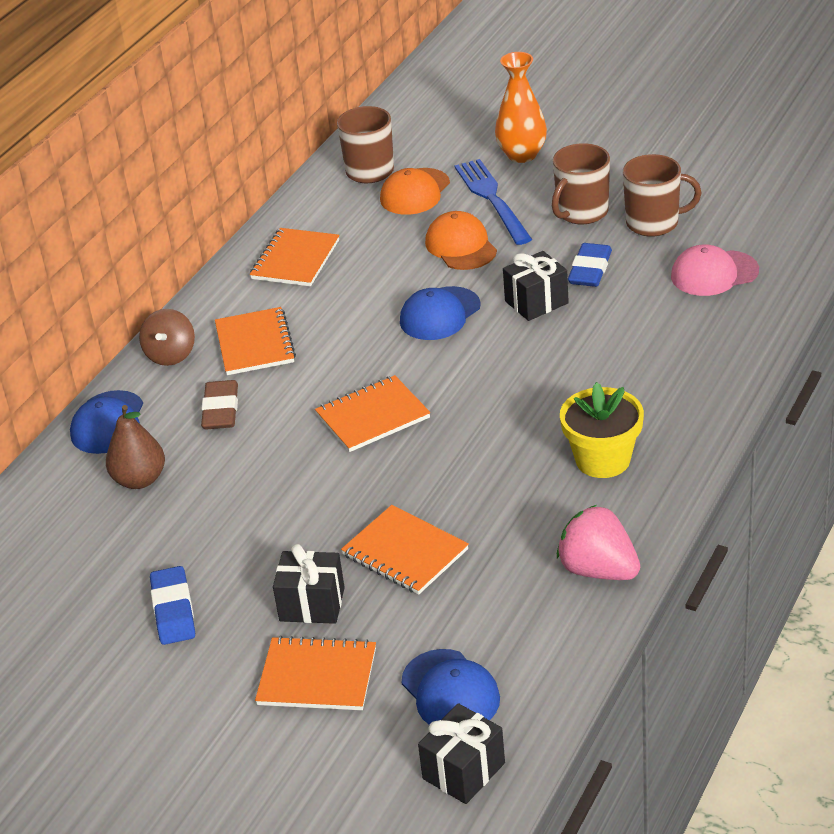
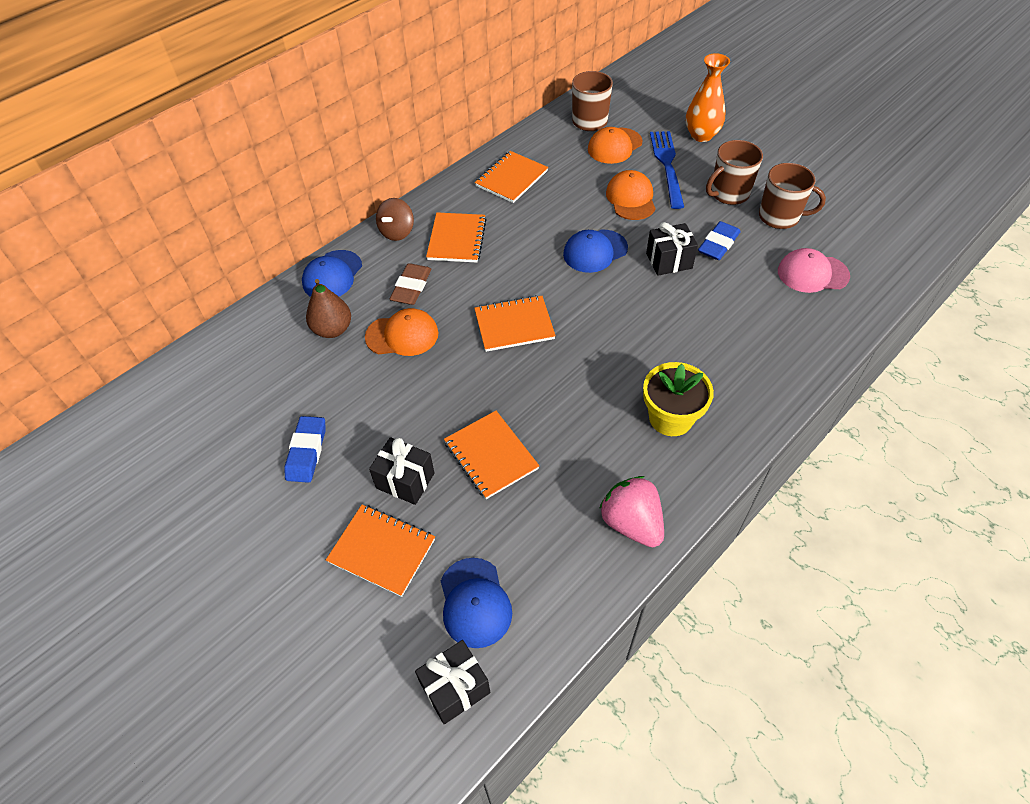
camera: 15 degrees right, 15 degrees up
none -> orange cap [365,308,439,356]

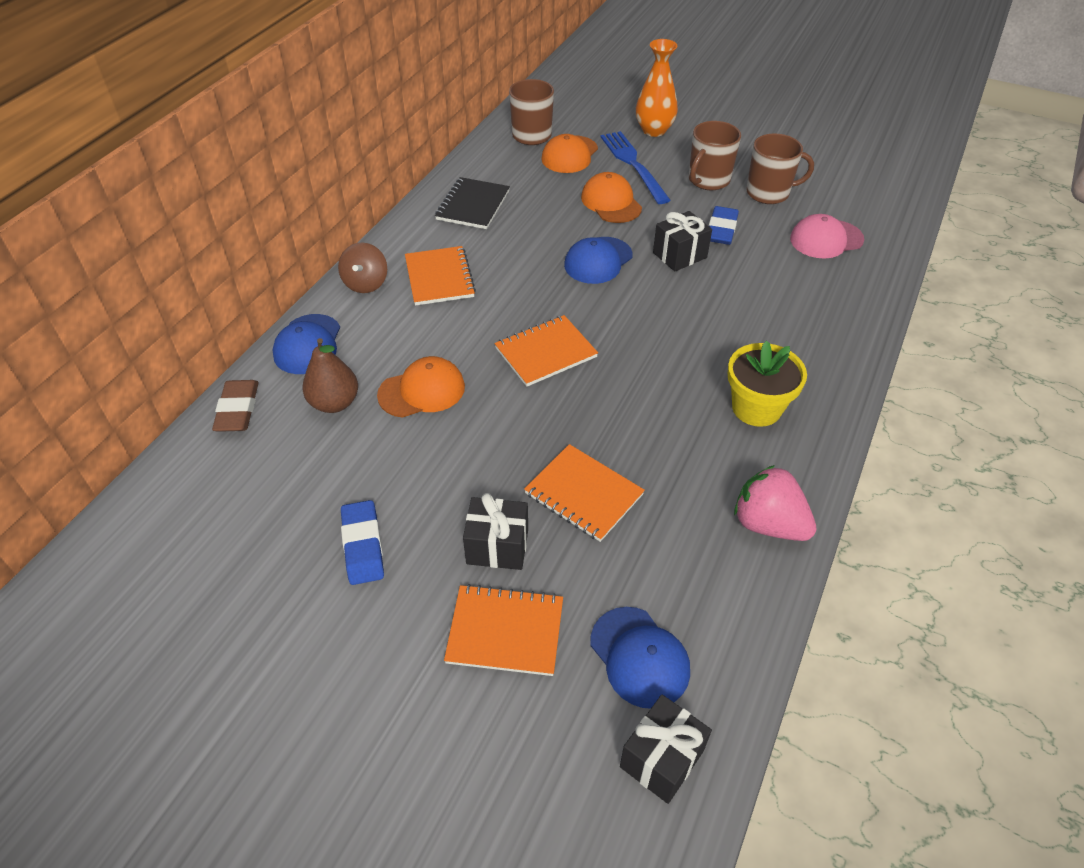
camera: 20 degrees left, 5 degrees down
brown eraser [390,263,431,305] -> brown eraser moved to [212,380,258,432]
orange notebook [475,151,548,203] -> black notebook [435,177,510,229]

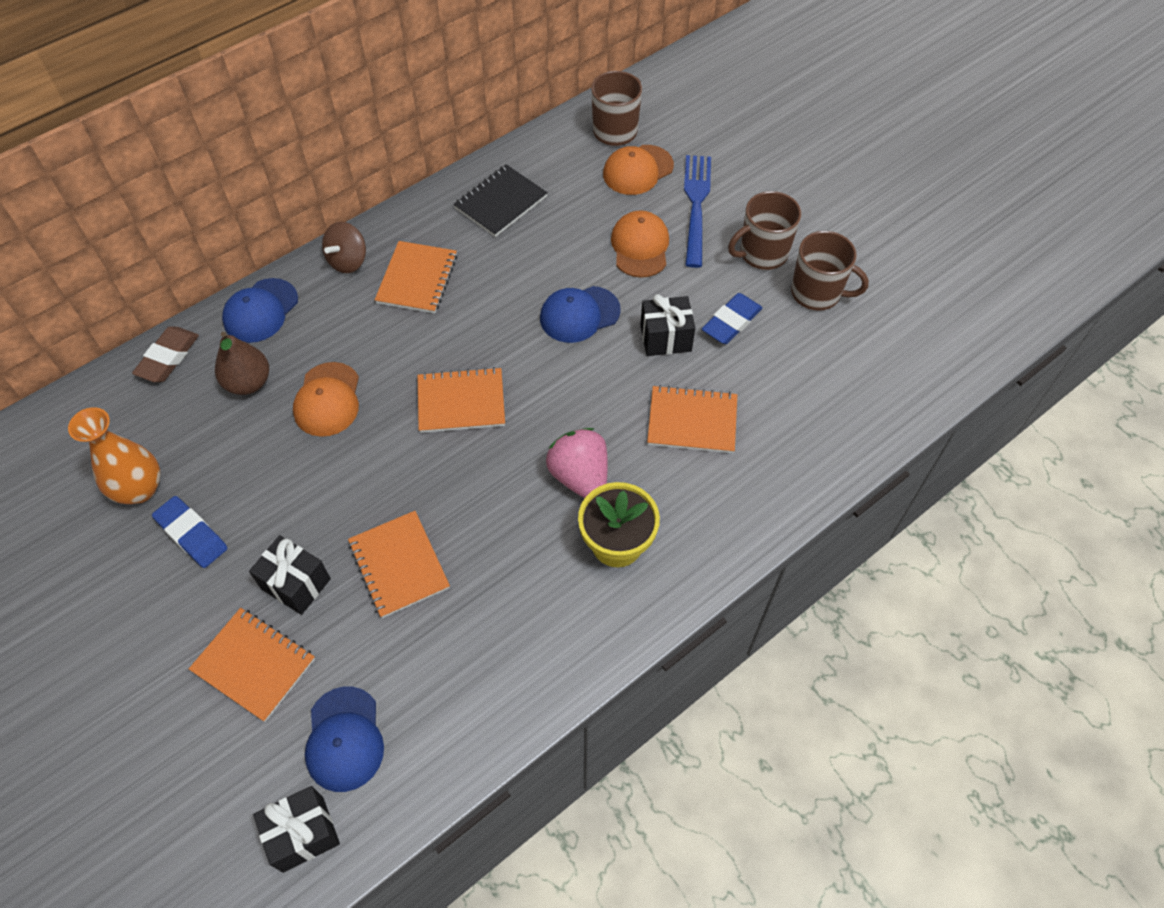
camera: 25 degrees right, 10 degrees up
blue eraser [341,500,384,585] -> blue eraser turned 60 degrees counterclockwise [152,496,227,568]
orange cap [377,356,465,418] -> orange cap turned 90 degrees clockwise [293,362,359,437]
orange vase [636,39,678,137] -> orange vase moved to [68,407,160,504]
pink strawberry [734,465,817,541] -> pink strawberry moved to [546,428,608,498]
pink cap [790,214,864,259] -> none
none -> orange notebook [647,385,737,453]

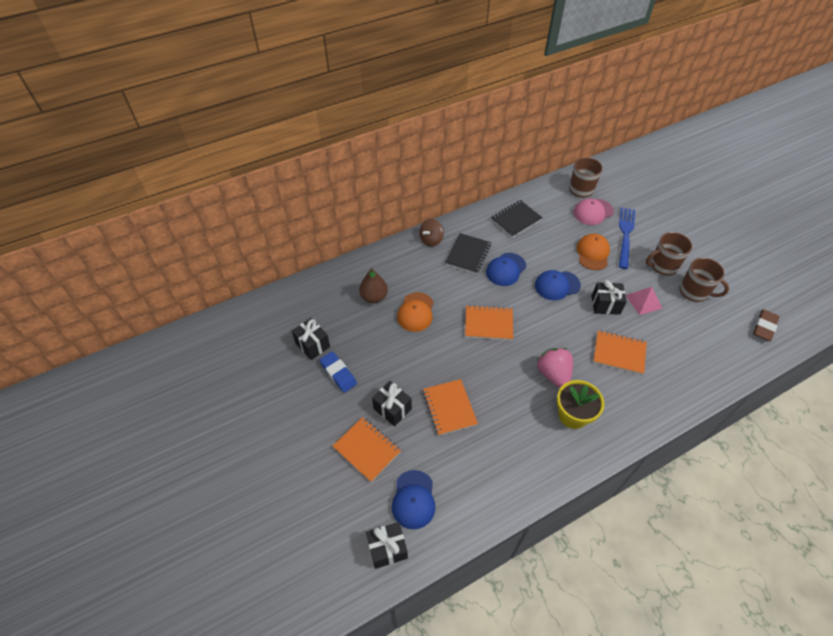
camera: 10 degrees right, 5 degrees down
orange vase [68,407,160,504] -> black gift [292,318,330,360]
brown eraser [132,326,199,382] -> brown eraser moved to [753,309,780,341]
blue cap [222,278,298,343] -> blue cap moved to [486,253,526,286]
orange notebook [375,241,457,314] -> black notebook [445,233,491,274]
orange cap [603,145,674,195] -> pink cap [574,198,614,225]
blue eraser [702,293,763,344] -> pink pyramid [626,287,662,315]

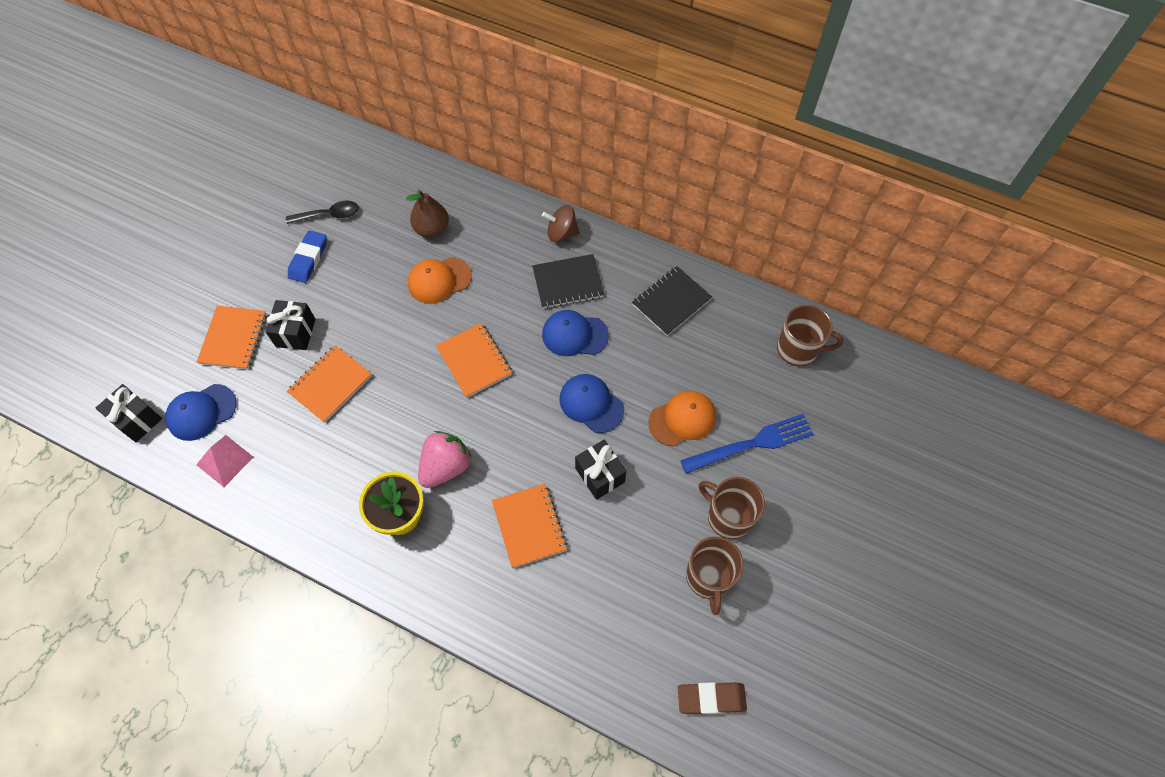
camera: 55 degrees right, 10 degrees up
black gift [292,318,330,360] -> black spoon [286,201,359,224]
black notebook [491,200,543,238] -> black notebook turned 60 degrees counterclockwise [632,266,712,336]
pink cap [574,198,614,225] -> none
pink pyramid [626,287,662,315] -> pink pyramid moved to [196,435,253,487]

